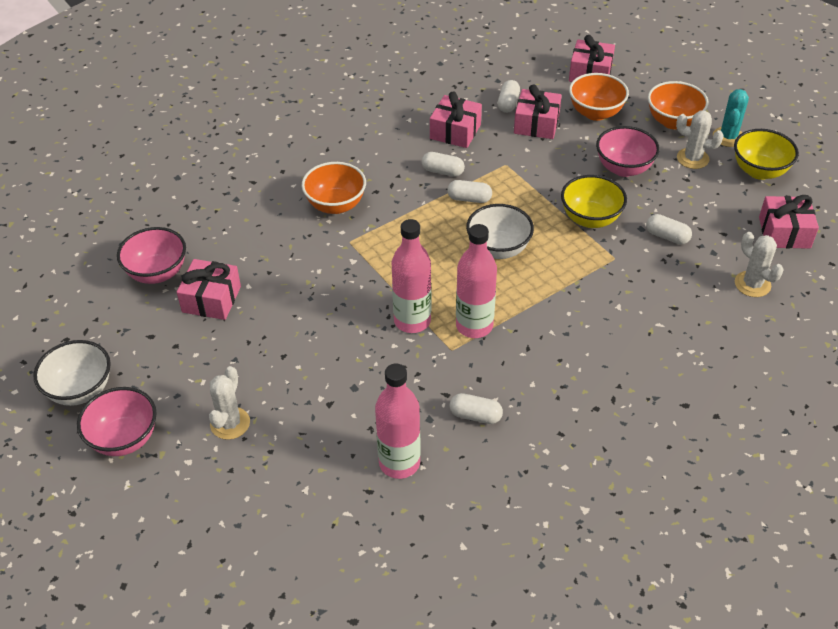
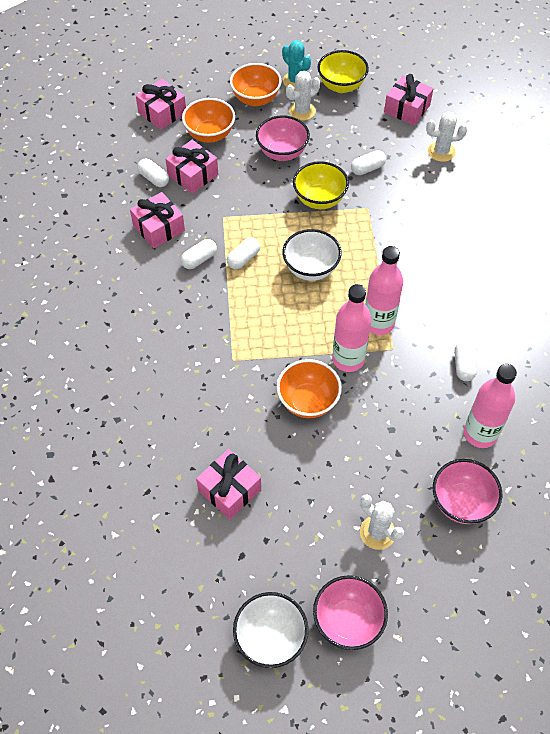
camera: 60 degrees left, 10 degrees up
pink bowl [117,227,186,284] -> pink bowl moved to [433,459,503,524]
orange bowl [302,162,366,214] -> orange bowl moved to [277,359,342,418]
white capsule [449,393,503,424] -> white capsule turned 45 degrees counterclockwise [454,341,477,381]

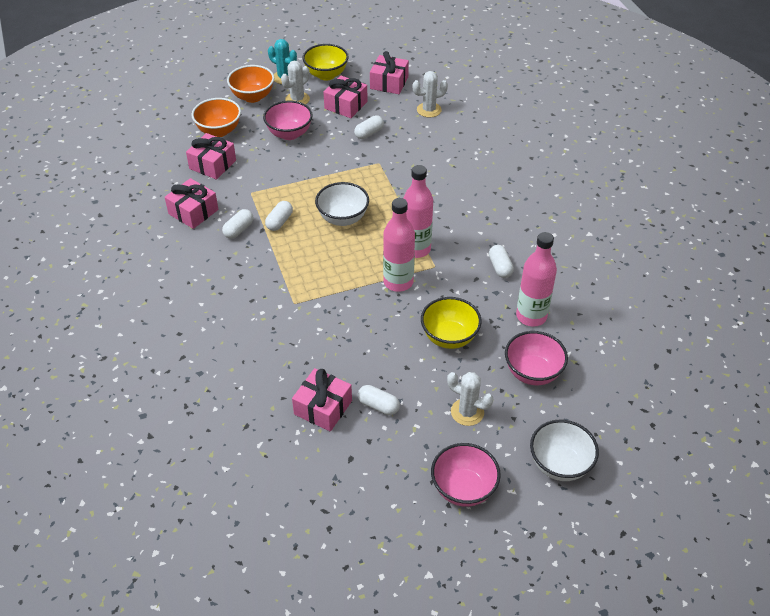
camera: 15 degrees left, 10 degrees down
pink gift [136,79,186,130] -> pink gift moved to [323,76,368,118]
white capsule [137,159,169,187] -> white capsule moved to [358,385,400,415]
white bowl [233,592,308,668] -> white bowl moved to [530,420,599,481]
orange bowl [277,359,342,418] -> none
yellow bowl [293,161,349,209] -> yellow bowl moved to [421,297,482,349]

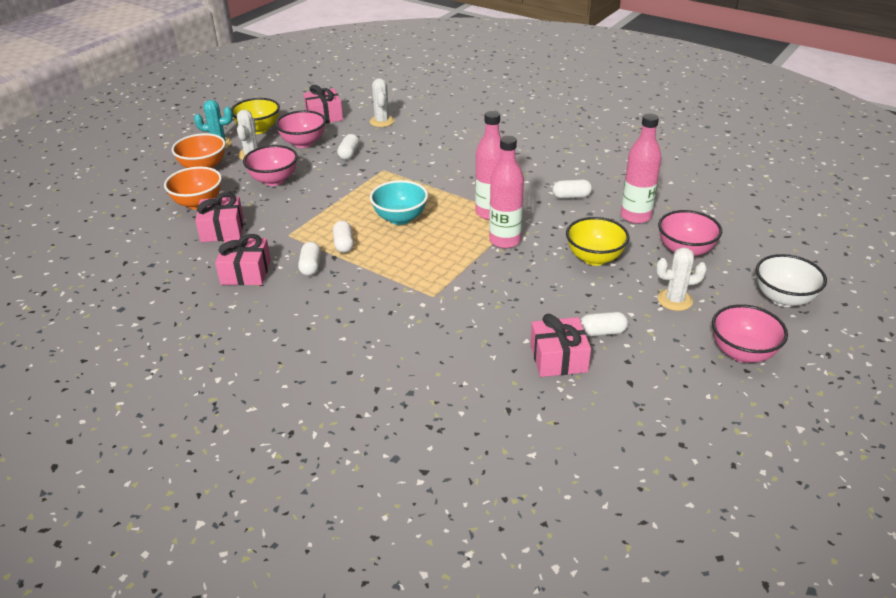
camera: 35 degrees left, 10 degrees down
white bowl [315,182,369,226] -> turquoise bowl [370,180,428,225]
pink gift [323,76,368,118] -> pink bowl [275,110,326,148]
white cactus [413,71,448,117] -> white cactus turned 45 degrees counterclockwise [370,78,395,127]
white capsule [489,245,514,278] -> white capsule turned 45 degrees counterclockwise [552,179,592,199]

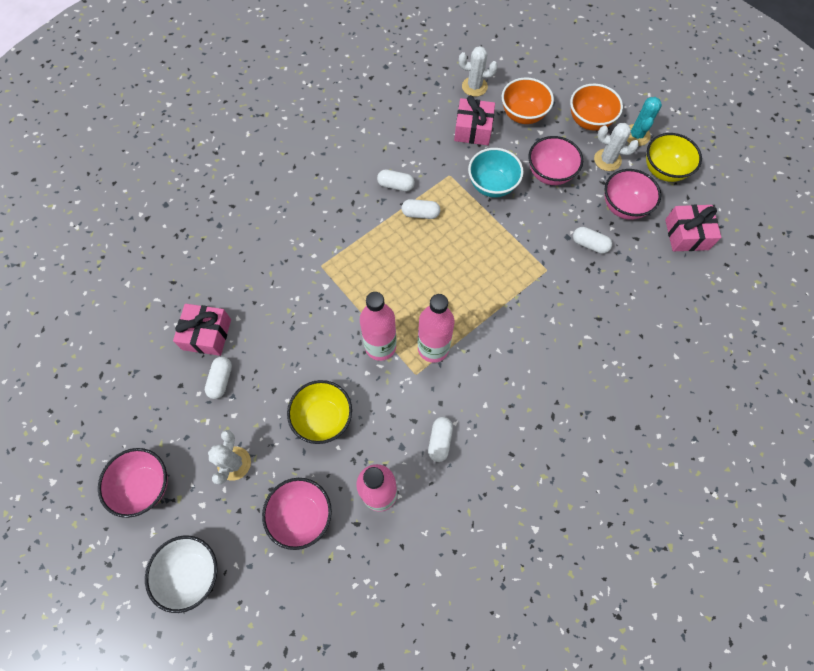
camera: 105 degrees right, 30 degrees up
pink gift [215,234,271,285] -> none
white cactus [370,78,395,127] -> white cactus moved to [459,46,498,97]
turquoise bowl [370,180,428,225] -> turquoise bowl moved to [468,148,524,198]

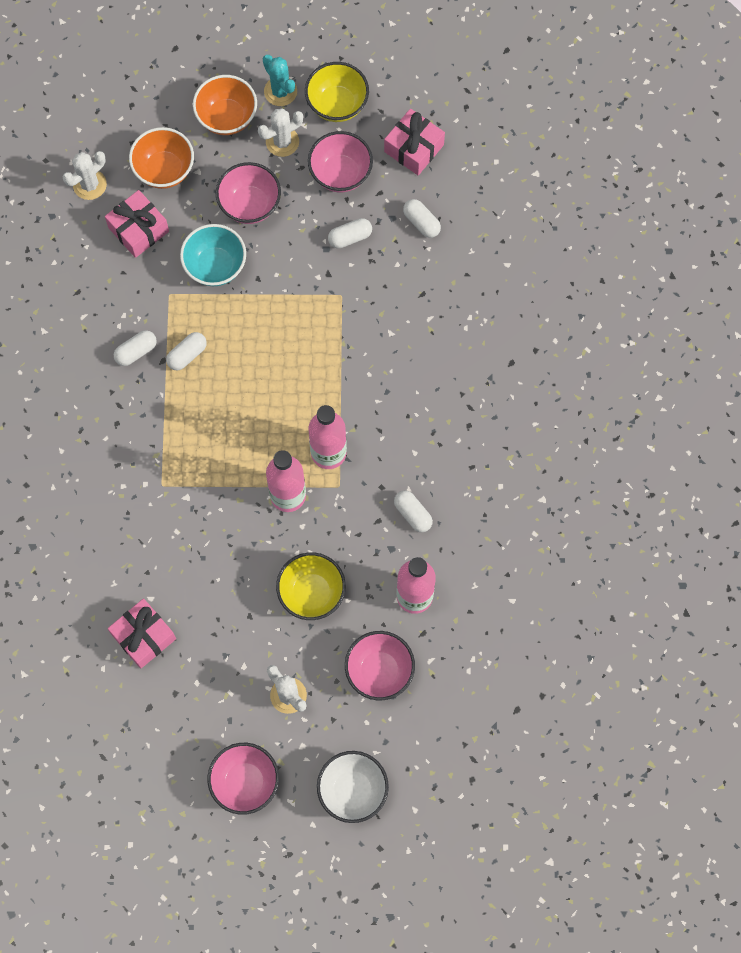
camera: 50 degrees left, 5 degrees up
white capsule [205,356,232,399] -> white capsule moved to [403,199,441,238]

